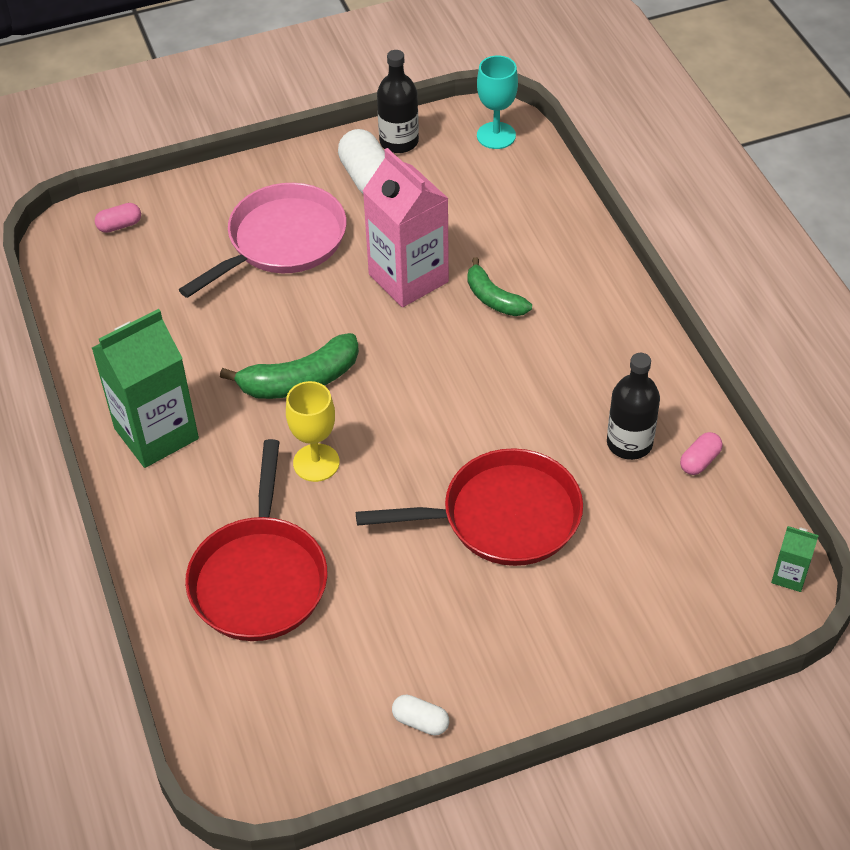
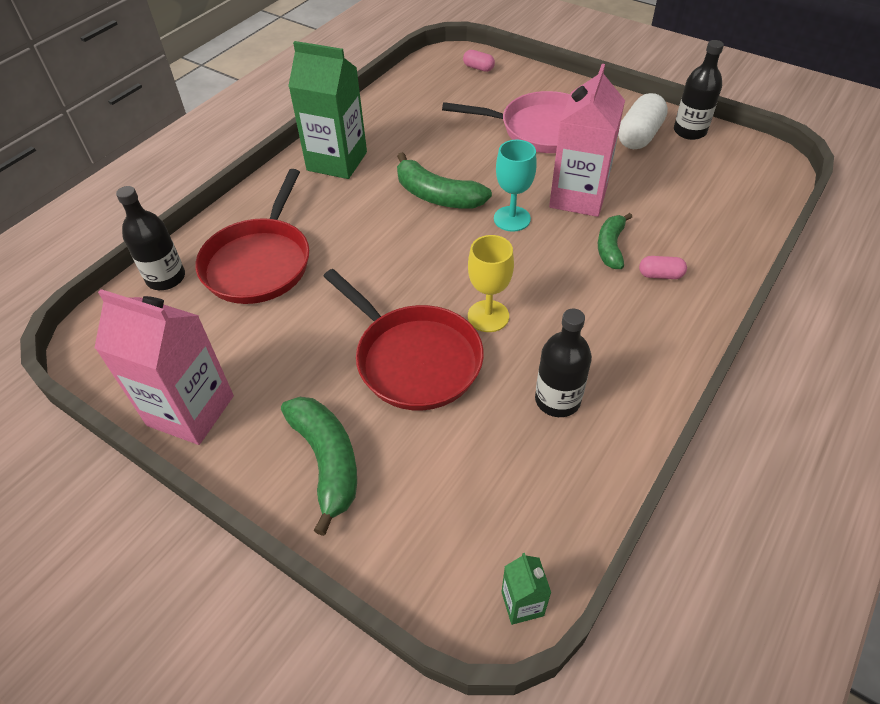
camera: 55 degrees right, 0 degrees up
red pan [185,439,327,641] -> red pan turned 45 degrees counterclockwise [195,169,309,304]
yellow goblet [286,381,340,482] -> yellow goblet moved to [468,235,514,332]
white capsule [392,695,449,736] -> pink carton [95,289,234,445]
turquoise goblet [477,55,518,149] -> turquoise goblet moved to [494,140,537,232]
pink capsule [680,432,723,475] -> pink capsule moved to [639,256,687,279]
none -> black bottle [116,186,185,290]
none -> green banana [281,397,357,536]

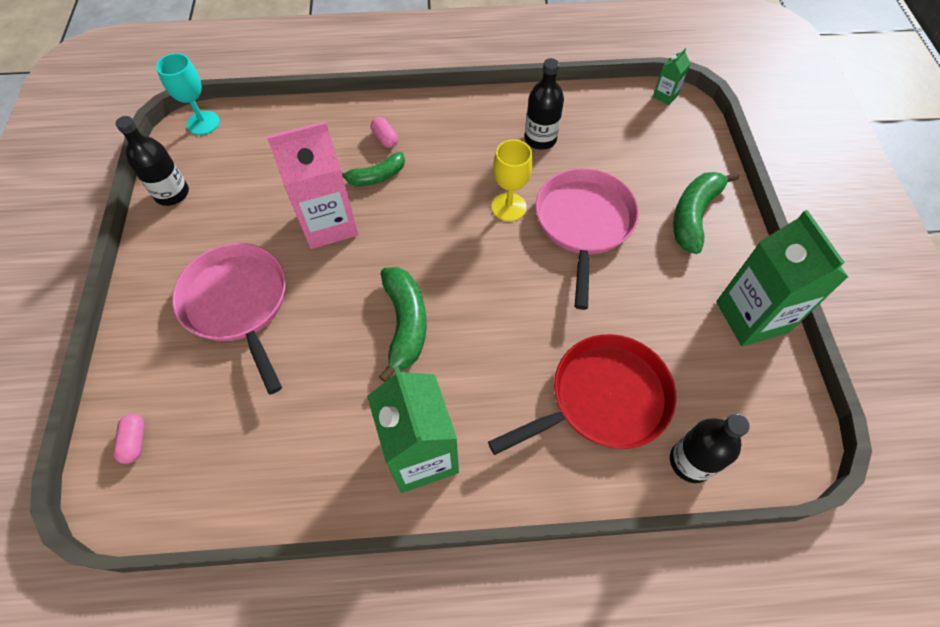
camera: 130 degrees left, 10 degrees up
pink carton [95,289,234,445] -> green carton [716,210,848,346]
red pan [323,269,484,410] -> pink pan [536,168,639,310]
turquoise goblet [494,140,537,232] -> turquoise goblet moved to [156,53,220,135]
white capsule [618,93,668,149] -> none

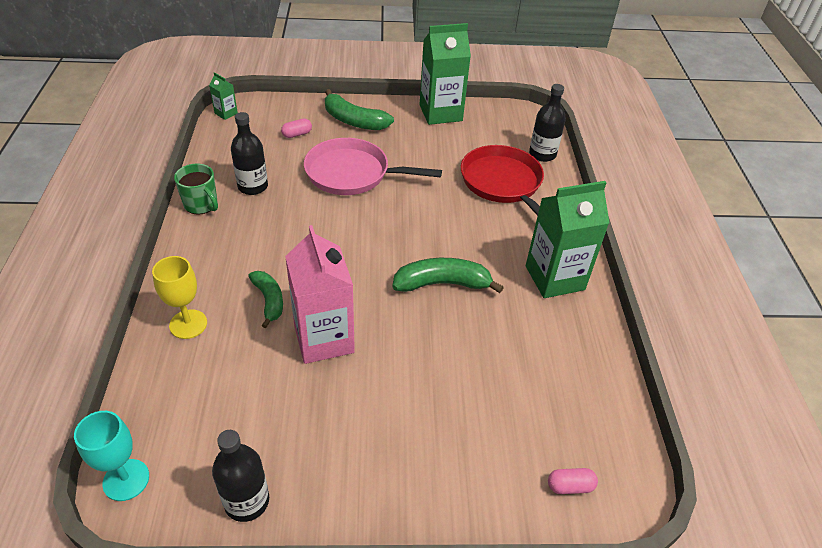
camera: 90 degrees left, 15 degrees down
pink pan [172,243,286,395] -> none
pink capsule [371,117,398,148] -> pink capsule moved to [281,118,312,138]
yellow goblet [492,139,533,221] -> yellow goblet moved to [152,256,207,339]
none -> green mug [174,164,218,215]

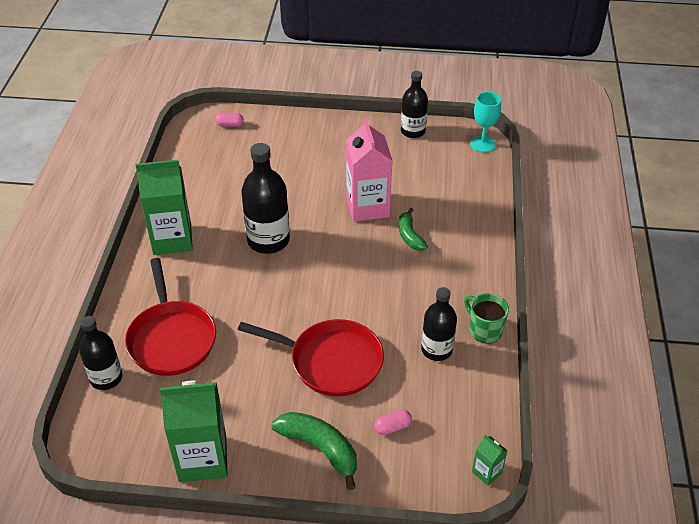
camera: 170 degrees left, 0 degrees up
yellow goblet [152,256,207,339] -> none
pink pan [304,138,442,195] -> red pan [238,319,384,396]
green banana [392,258,504,293] -> black bottle [241,143,290,254]

